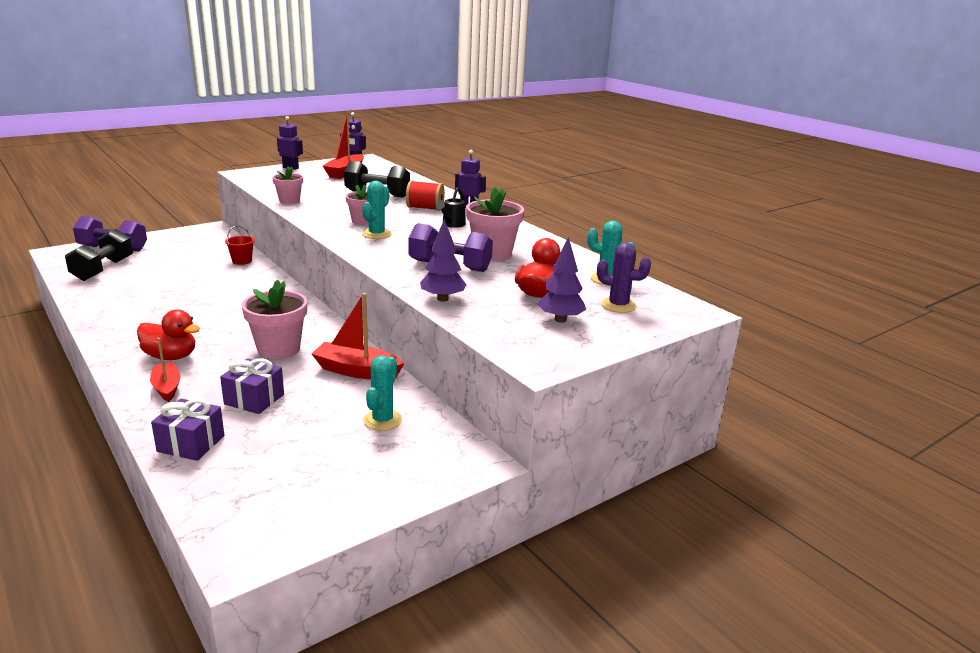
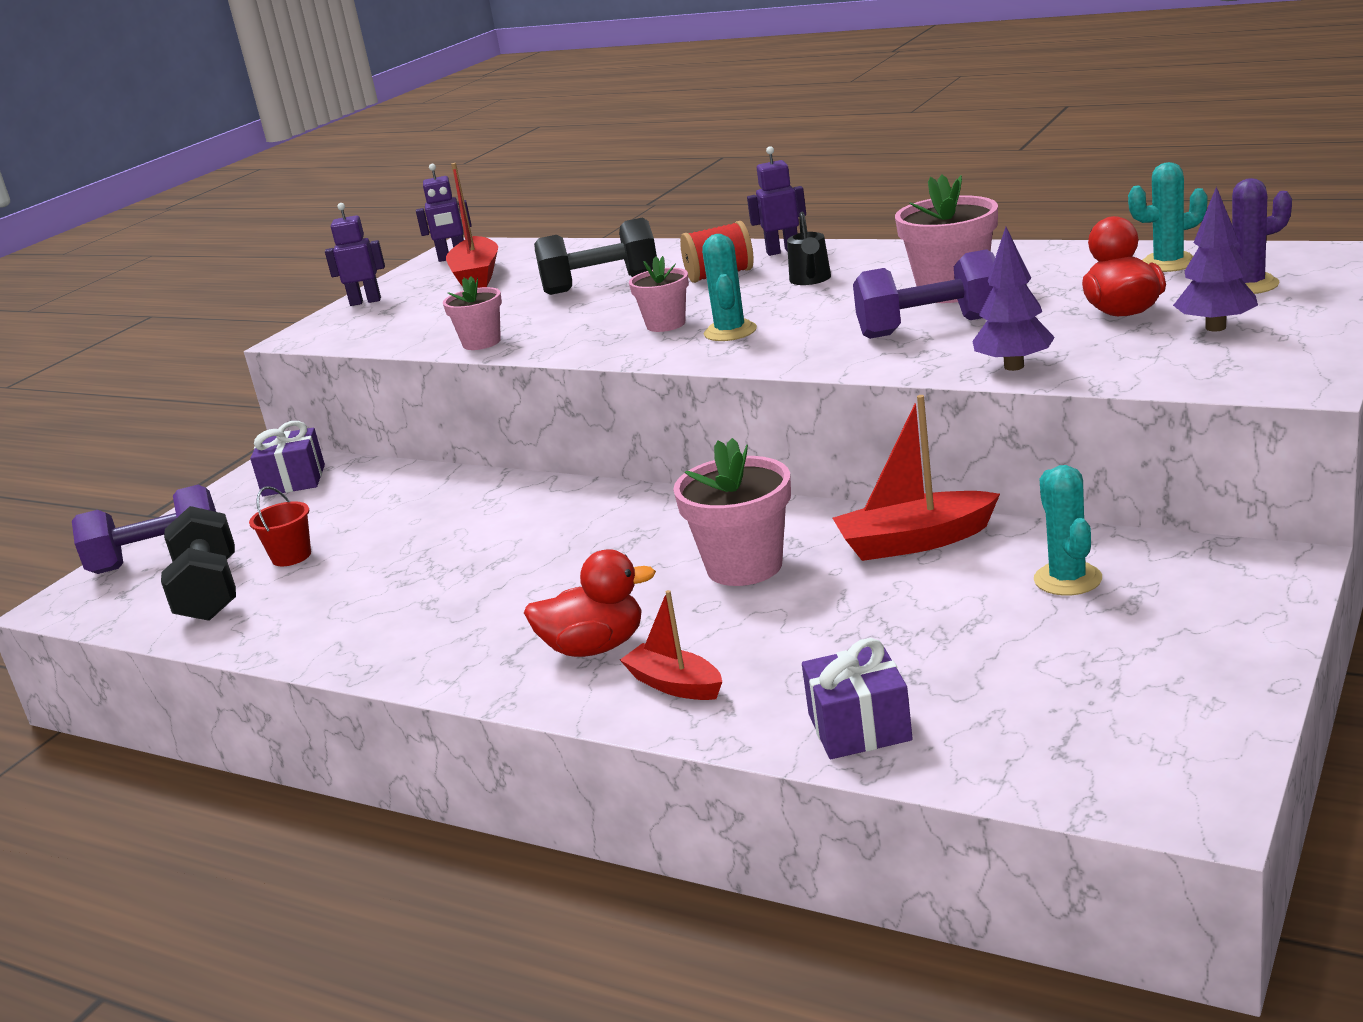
camera: 20 degrees left, 0 degrees up
purple gift [220,358,284,414] -> purple gift moved to [250,421,325,496]
red bucket [225,225,255,265] -> red bucket moved to [249,486,311,566]

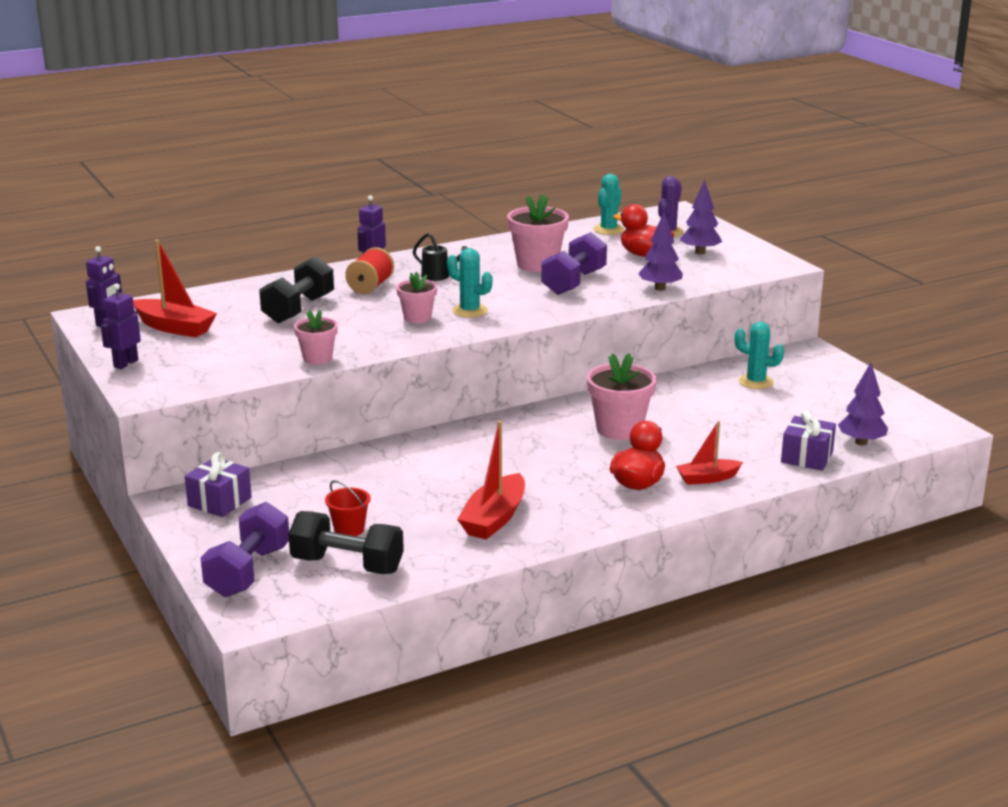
camera: 60 degrees left, 0 degrees up
red boat [833,395,1000,561] -> red boat moved to [457,421,525,540]
none -> purple tree [838,363,888,446]

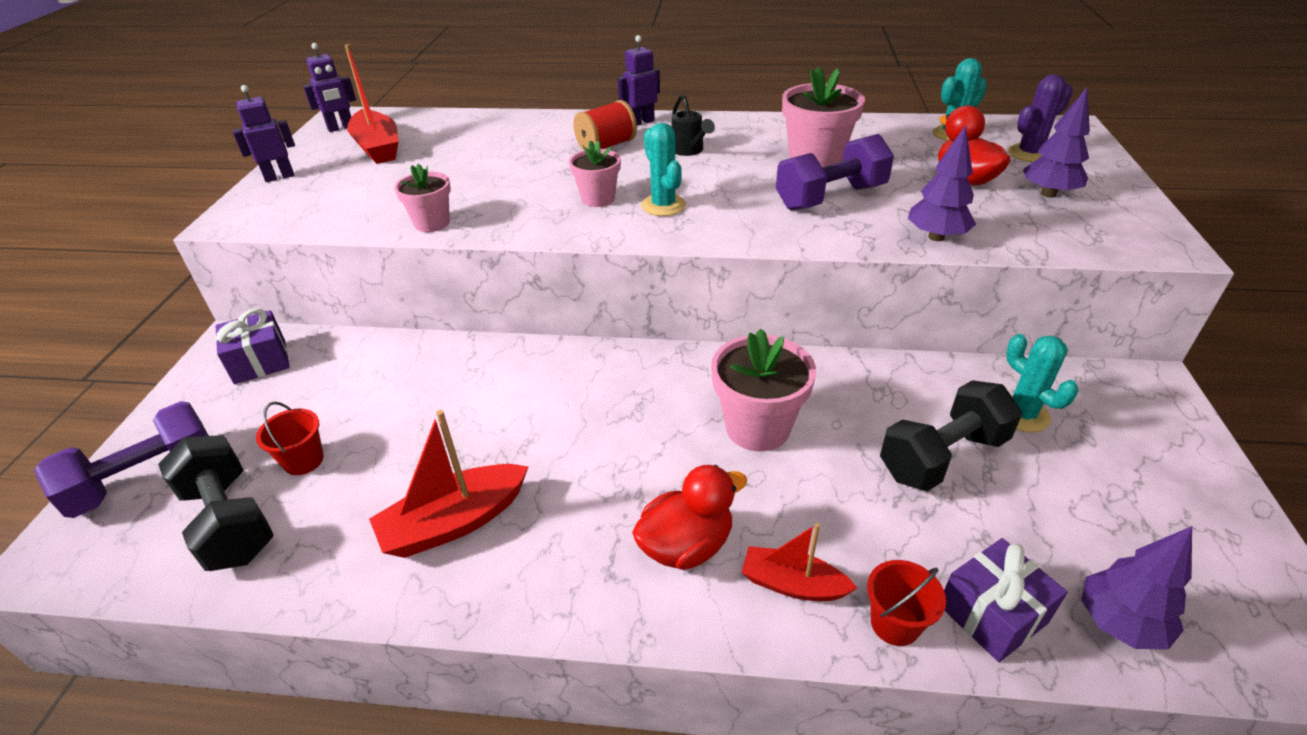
camera: 35 degrees right, 15 degrees up
black dumbbell [259,256,334,323] -> black dumbbell moved to [880,380,1022,491]
none -> red bucket [867,560,946,646]

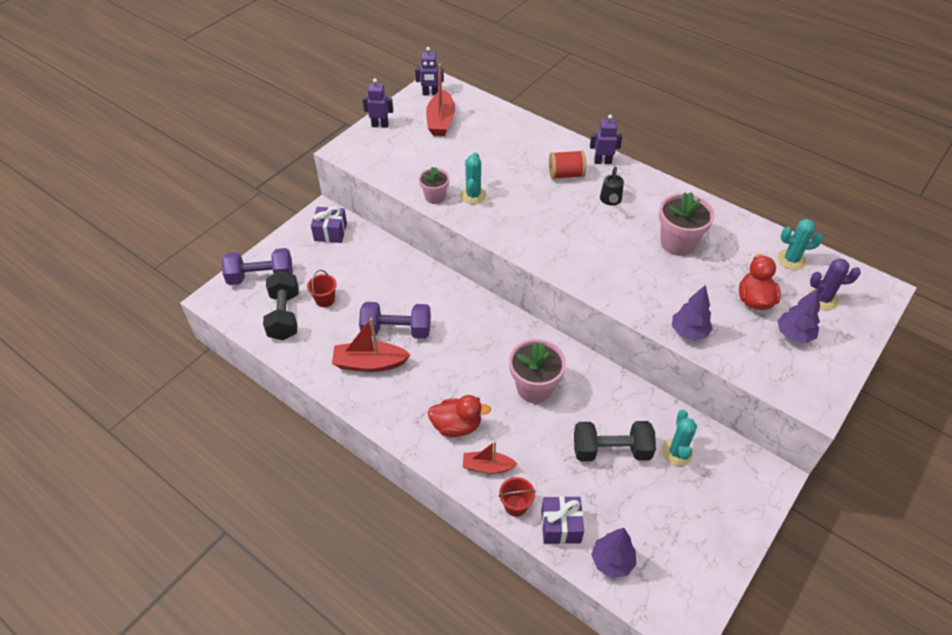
camera: 30 degrees right, 10 degrees up
pink flower pot [569,140,621,207] -> none
turquoise cactus [641,123,686,216] -> turquoise cactus moved to [460,152,487,204]
red boat [741,523,857,601] -> red boat turned 45 degrees counterclockwise [462,441,517,474]
purple dumbbell [776,134,894,210] -> purple dumbbell moved to [359,302,431,339]

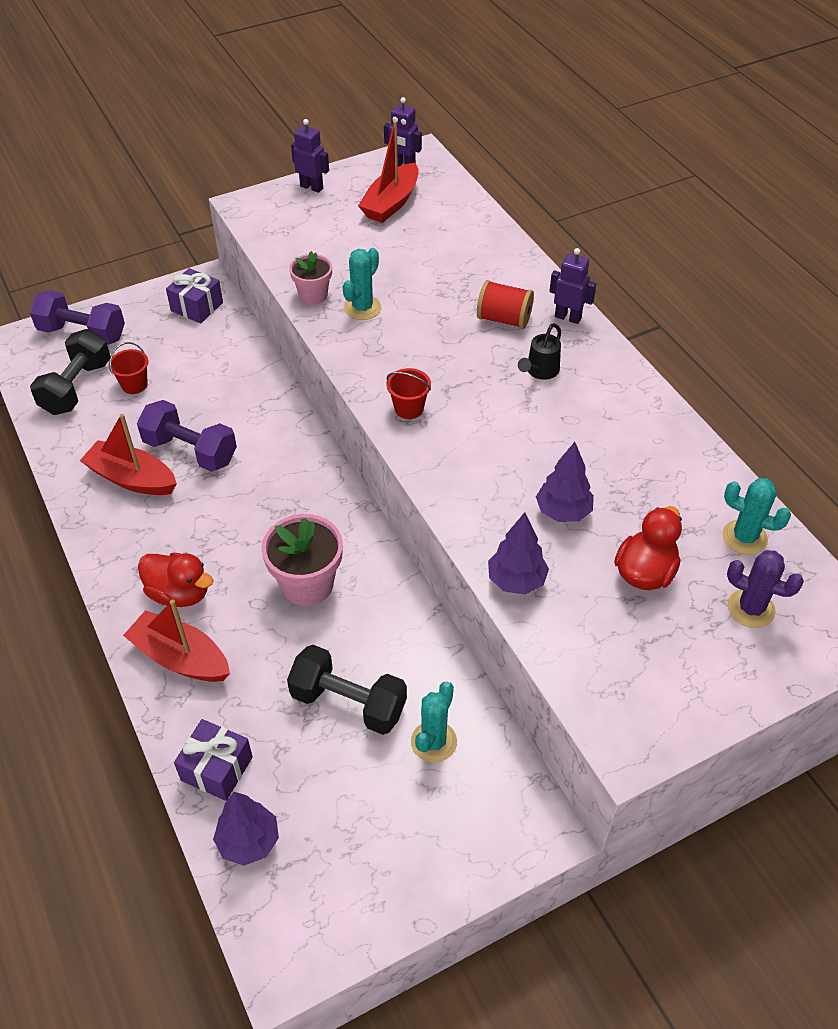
camera: 25 degrees right, 0 degrees up
red boat [462,441,517,474] -> red boat [123,599,230,682], size x1.55
red bucket [499,477,535,517] -> red bucket moved to [386,368,431,419]
pink flower pot [659,192,715,256] -> none
purple tree [777,287,820,343] -> purple tree moved to [536,442,594,522]

